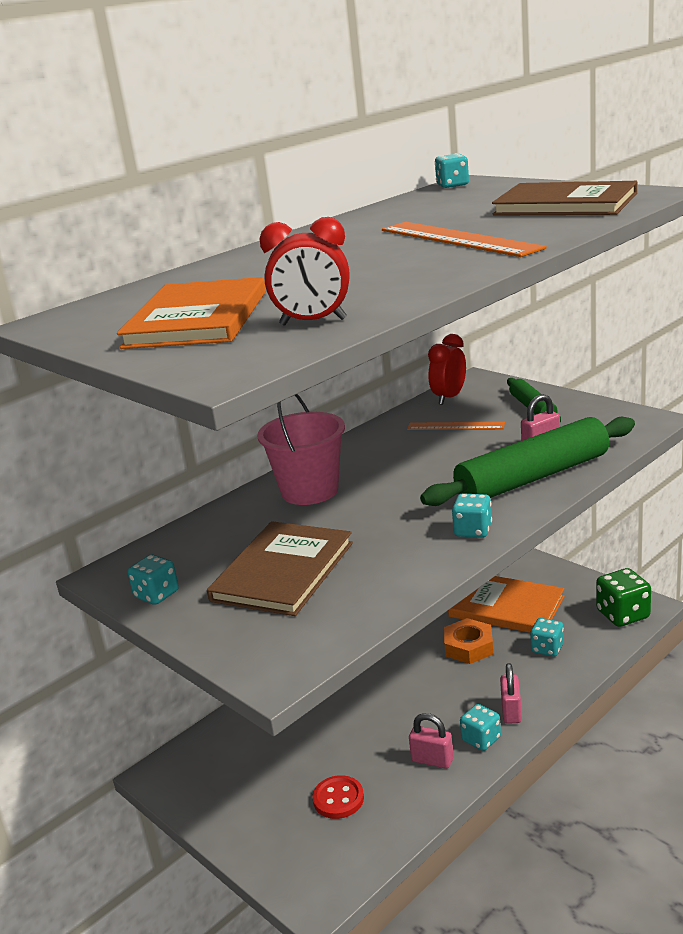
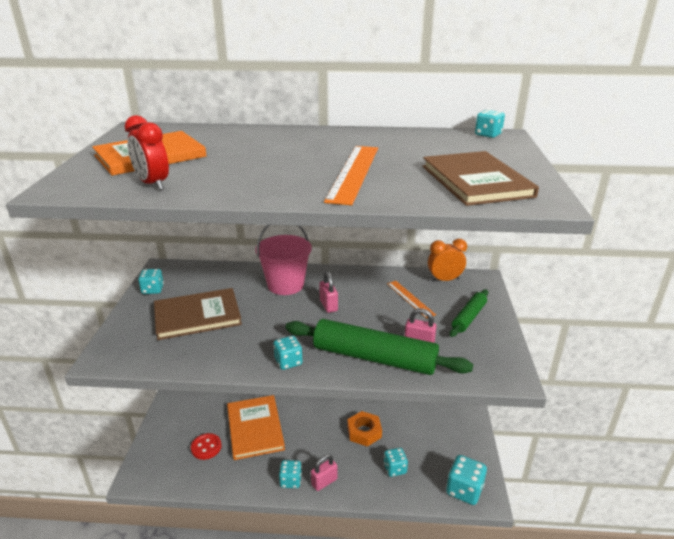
camera: 45 degrees right, 5 degrees up
pink padlock [409,713,453,769] -> pink padlock moved to [319,271,338,313]
red clock [428,334,466,405] -> orange clock [428,239,467,282]
orange book [448,576,564,633] -> orange book moved to [227,395,285,460]
green dice [596,568,651,627] -> turquoise dice [446,455,487,505]

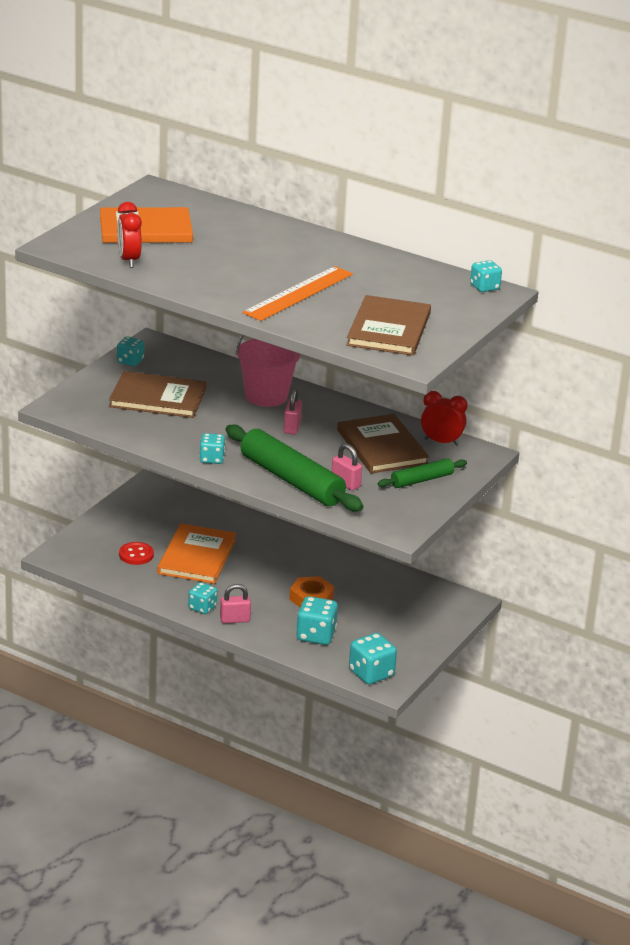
camera: 25 degrees right, 0 degrees up
turquoise dice [384,448,408,477] -> turquoise dice [296,596,338,645], size x1.54
orange ruler [387,281,436,318] -> brown book [337,414,429,473]
orange clock [428,239,467,282] -> red clock [421,391,467,446]

